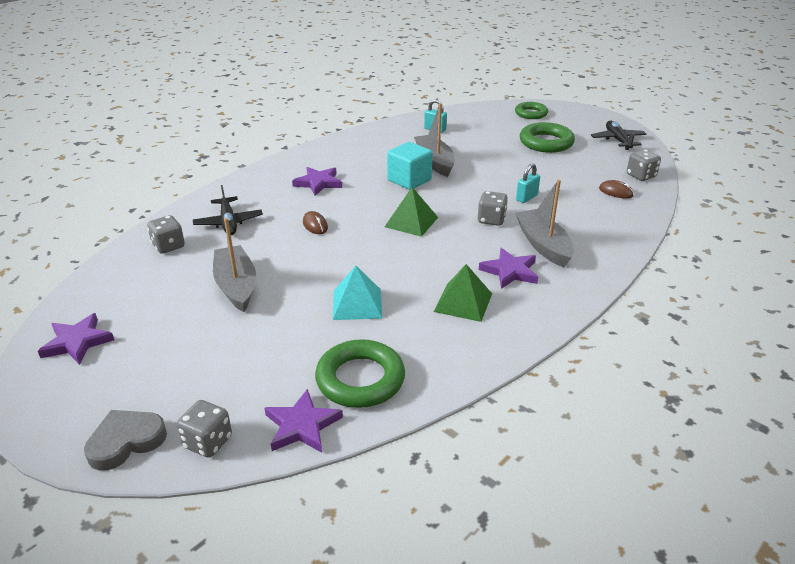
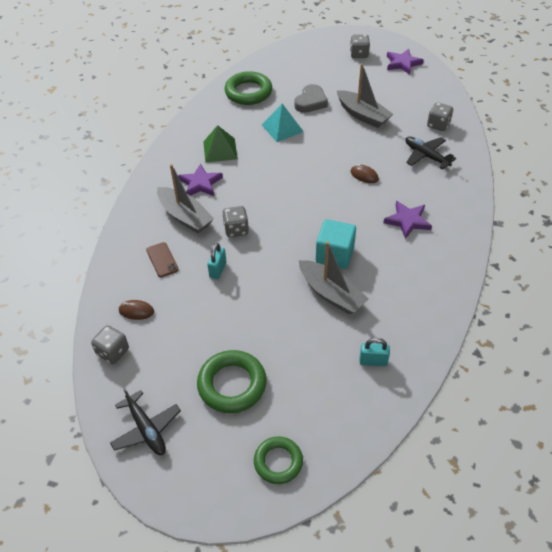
camera: 155 degrees right, 15 degrees up
grey heart [84,410,167,471] -> grey heart moved to [294,84,328,113]
grey dice [177,400,232,458] -> grey dice moved to [350,34,370,58]
purple star [265,389,343,453] -> none
green pyramid [385,187,438,237] -> none
none -> brown phone [146,242,179,277]

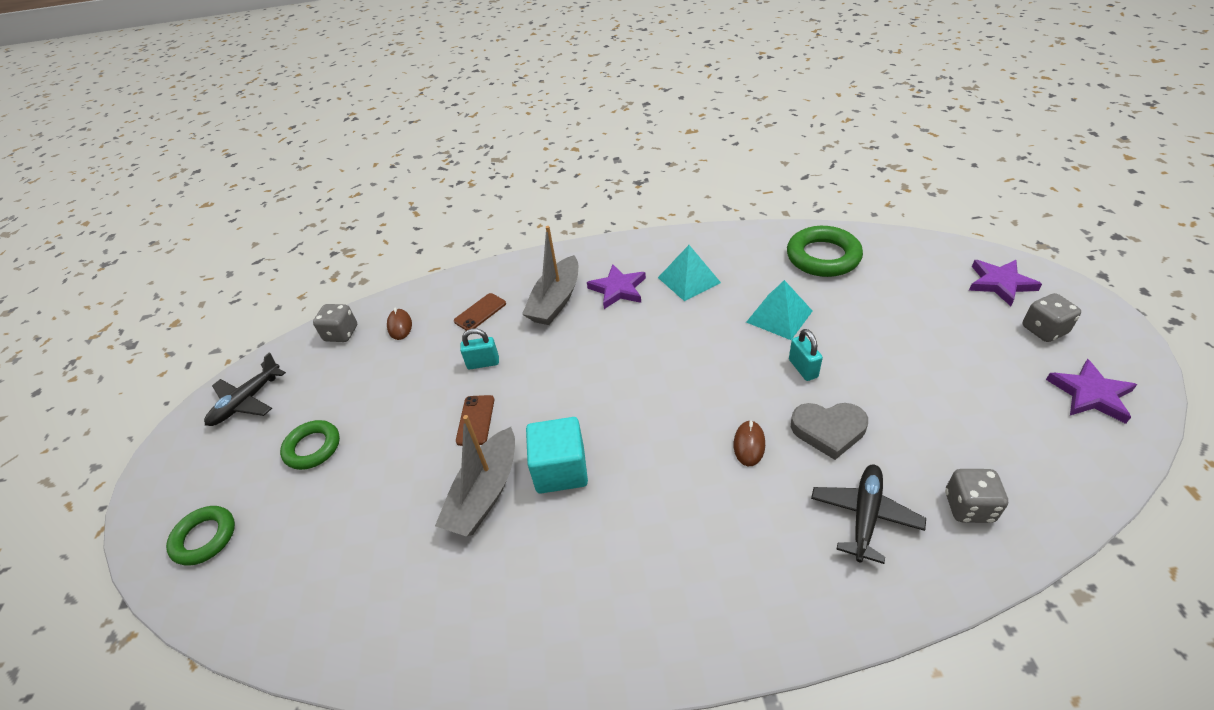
camera: 70 degrees right, 5 degrees down
green ring [197,350,267,413] -> green ring [280,420,340,470], size x0.66
green pyramid [203,125,238,163] -> turquoise pyramid [658,245,721,301]
grey dice [222,206,249,237] -> none
grey heart [294,84,328,113] -> grey heart moved to [791,403,868,460]
grey boat [337,63,393,128] -> none
turquoise padlock [360,338,390,366] -> turquoise padlock moved to [789,329,823,381]
purple star [383,201,432,239] -> purple star moved to [969,260,1042,306]
none -> brown phone [456,395,494,446]

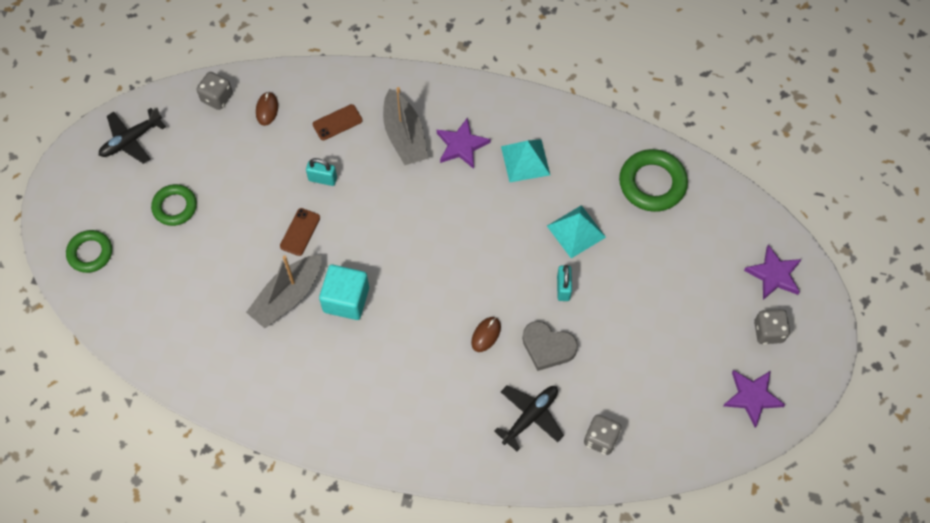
camera: 15 degrees right, 20 degrees up
grey boat [522,226,578,325] -> grey boat turned 60 degrees counterclockwise [383,87,428,165]

